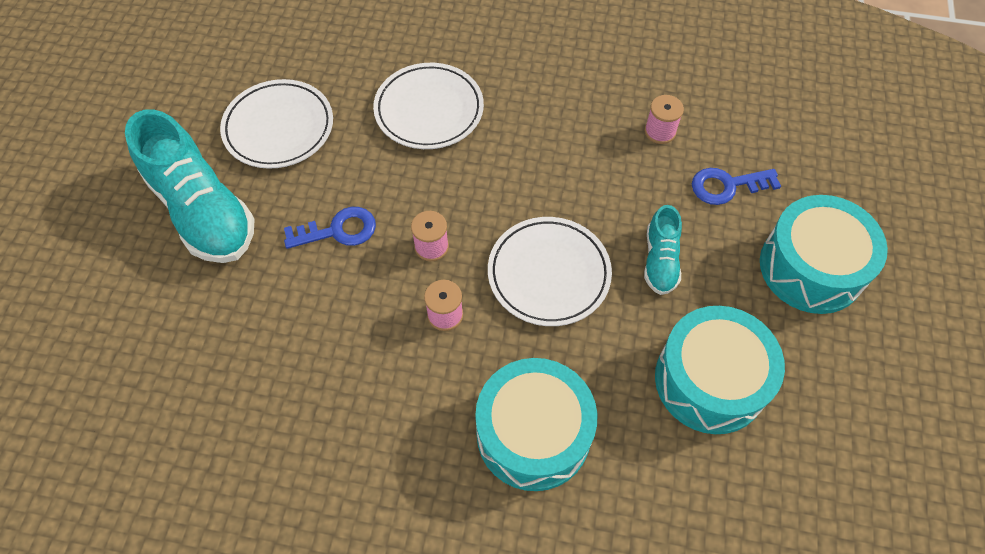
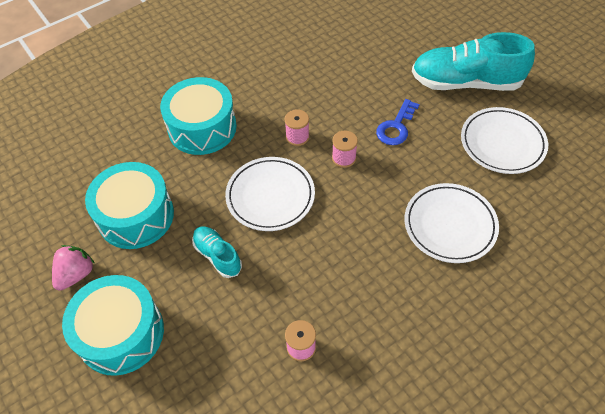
camera: 135 degrees right, 5 degrees down
blue key [692,168,781,205] -> none
none -> pink strawberry [52,245,95,291]

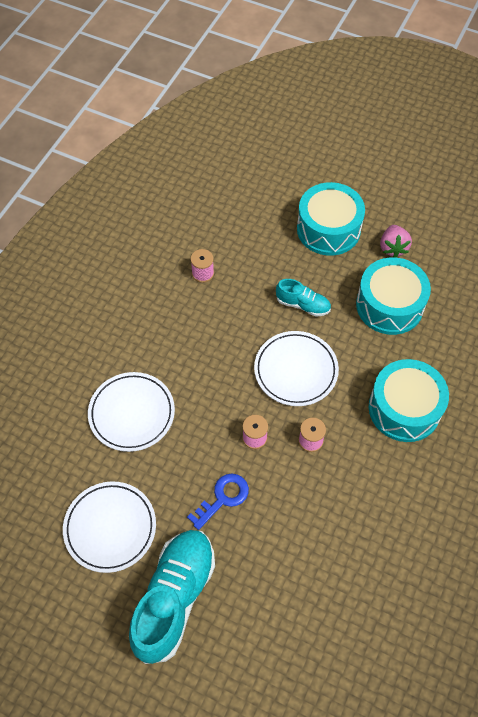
camera: 150 degrees right, 5 degrees up
blue key [376,99,419,145] -> blue key turned 45 degrees clockwise [187,474,249,530]
turquoise shoe [412,32,535,91] -> turquoise shoe turned 45 degrees counterclockwise [129,530,215,664]

